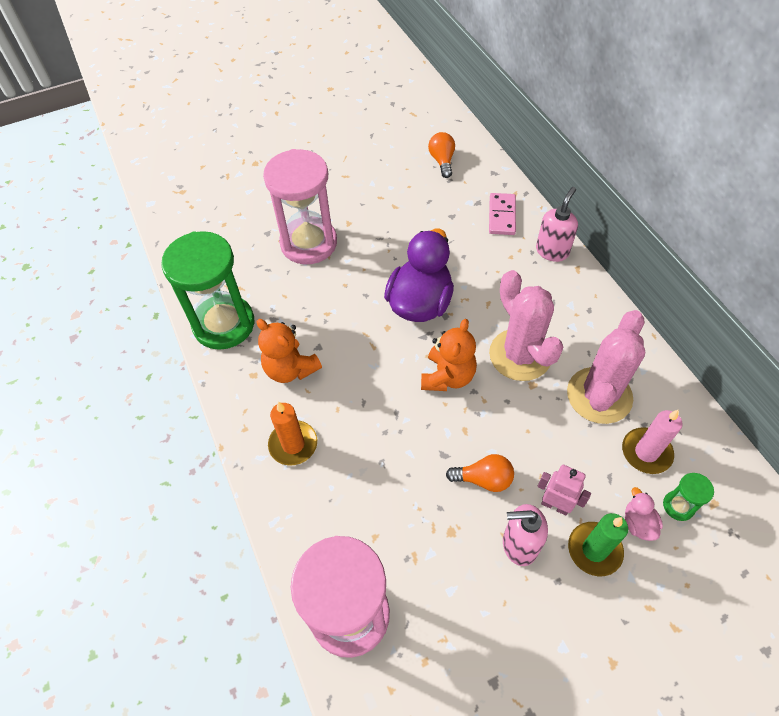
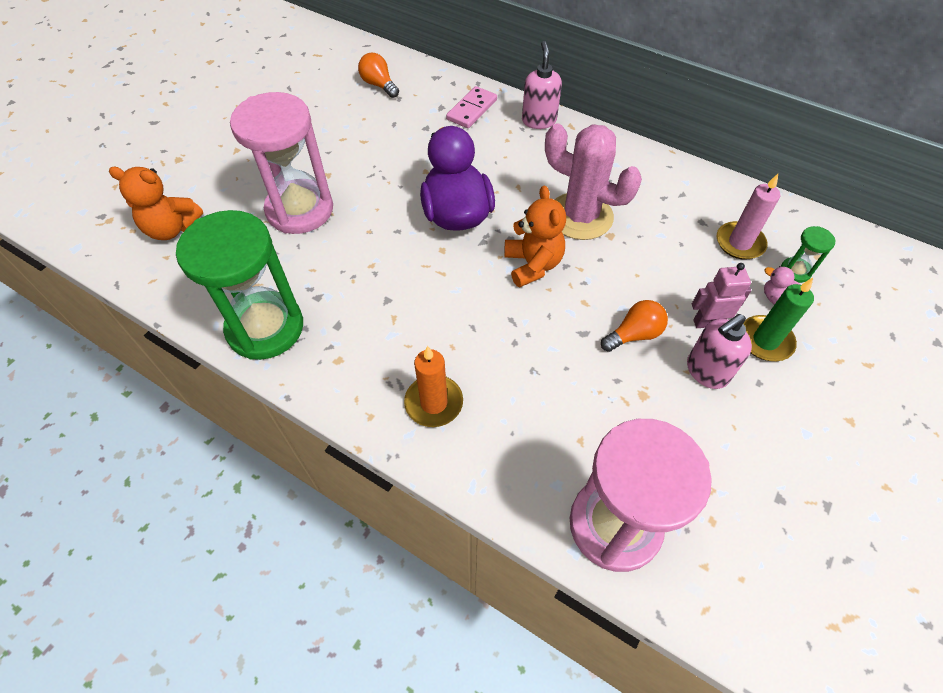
camera: 35 degrees left, 0 degrees up
orange teddy bear [256,319,322,383] -> orange teddy bear moved to [109,167,203,240]
pink domino [489,193,516,235] -> pink domino turned 60 degrees clockwise [446,86,497,128]
pink cactus [567,310,645,424] -> none

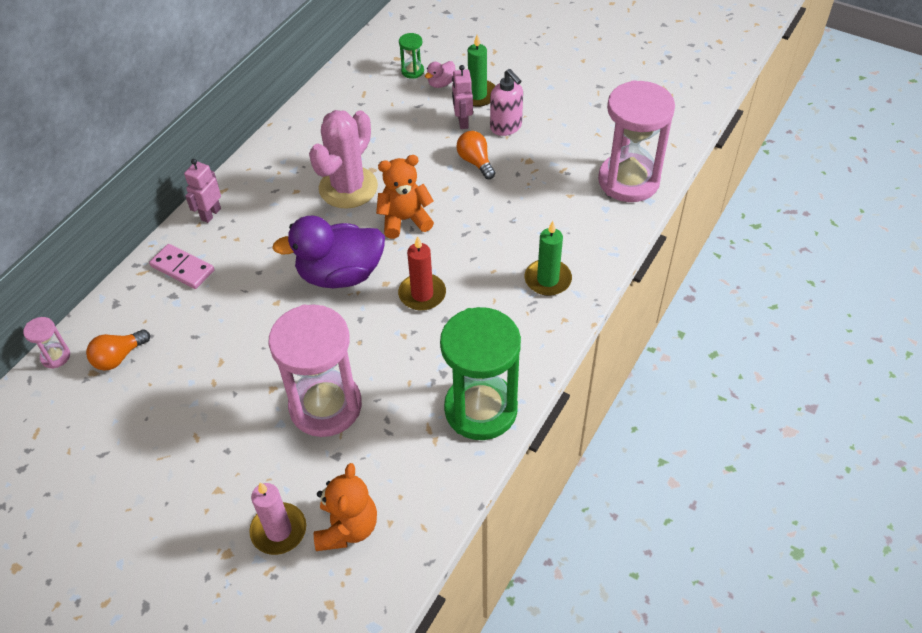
camera: 90 degrees left, 5 degrees down
orange candle [404,346,463,427] -> green candle [525,221,572,296]
pink soap dispenser [522,41,562,129] -> pink robot [184,159,221,223]
pink candle [717,174,780,260] -> pink candle moved to [249,482,306,555]
none -> pink hourglass [23,317,70,369]
none -> red candle [398,236,446,311]

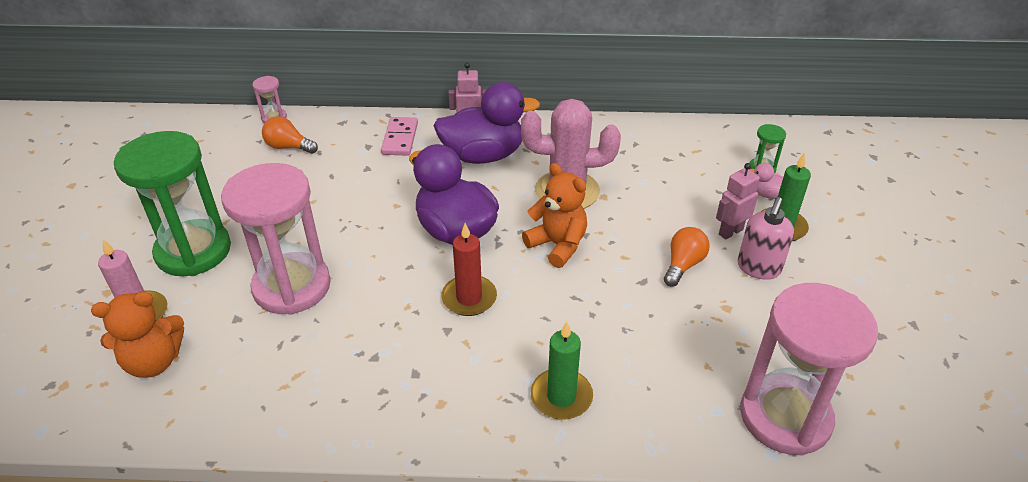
camera: 60 degrees right, 10 degrees down
green hourglass [440,307,521,440] -> green hourglass moved to [114,131,231,276]
none -> purple duck [434,82,540,164]

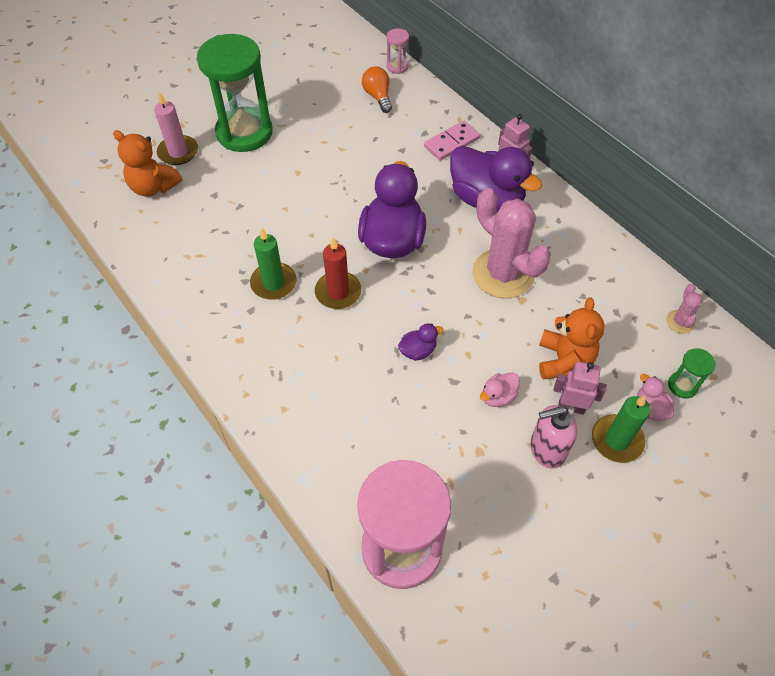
camera: 50 degrees right, 15 degrees up
pink hourglass [221,163,331,315] -> none
orange teddy bear [522,163,587,268] -> orange teddy bear moved to [539,298,605,379]
green candle [531,321,593,419] -> green candle moved to [250,228,297,300]
orange light bulb [664,227,710,286] -> pink duck [480,372,520,407]
none -> purple duck [398,323,444,361]
none -> pink cactus [666,284,702,333]

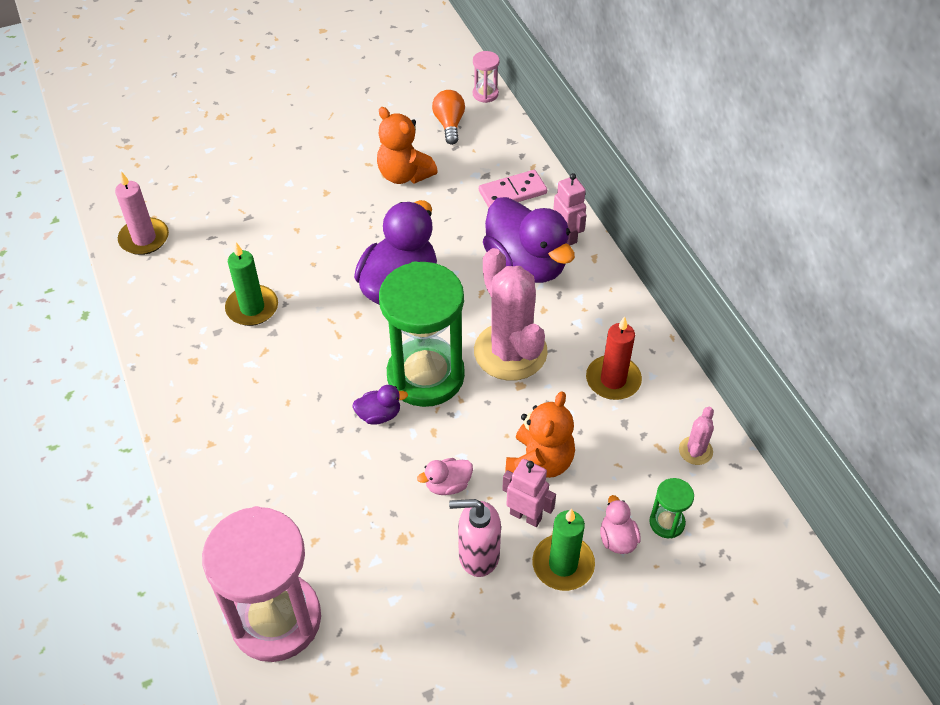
camera: 15 degrees right, 5 degrees down
orange teddy bear [113,130,182,197] -> orange teddy bear moved to [377,107,438,184]
pink candle [154,92,198,165] -> pink candle moved to [115,172,169,255]
green hourglass [197,34,273,152] -> green hourglass moved to [379,261,465,407]
red candle [315,238,362,309] -> red candle moved to [586,316,642,400]

